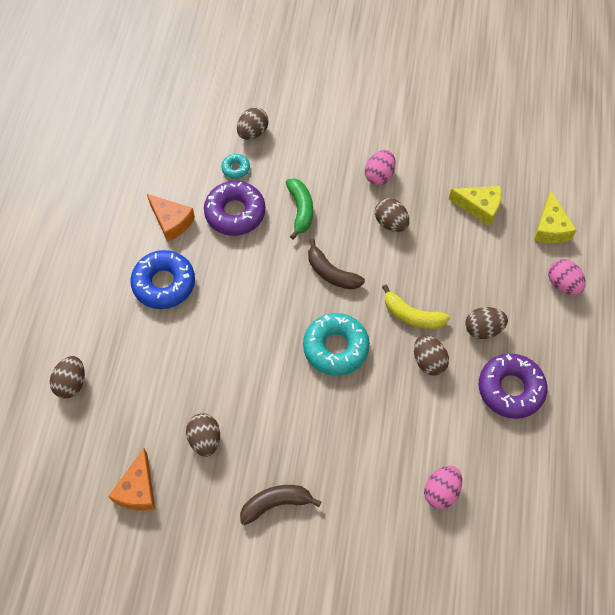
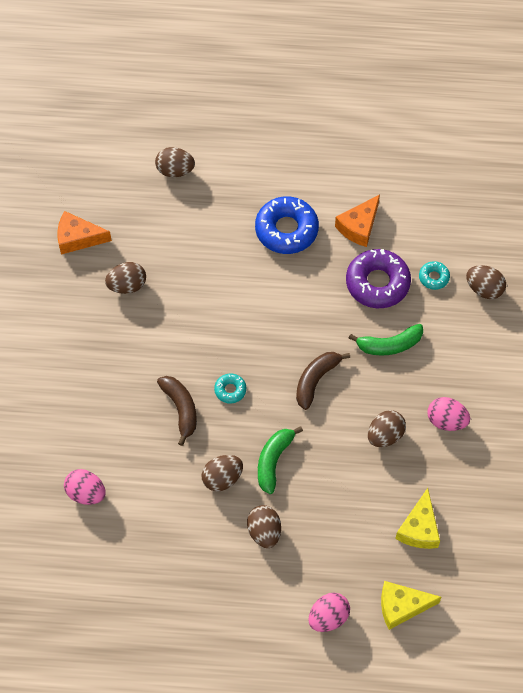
camera: 85 degrees right, 0 degrees up
brown banana [240,485,321,525] -> brown banana moved to [157,376,197,446]
turquoise donut [303,313,370,376] -> turquoise donut [214,373,246,404], size x0.48
yellow banana [382,285,450,329] -> green banana [258,426,303,494]
purple donut [479,354,547,419] -> none

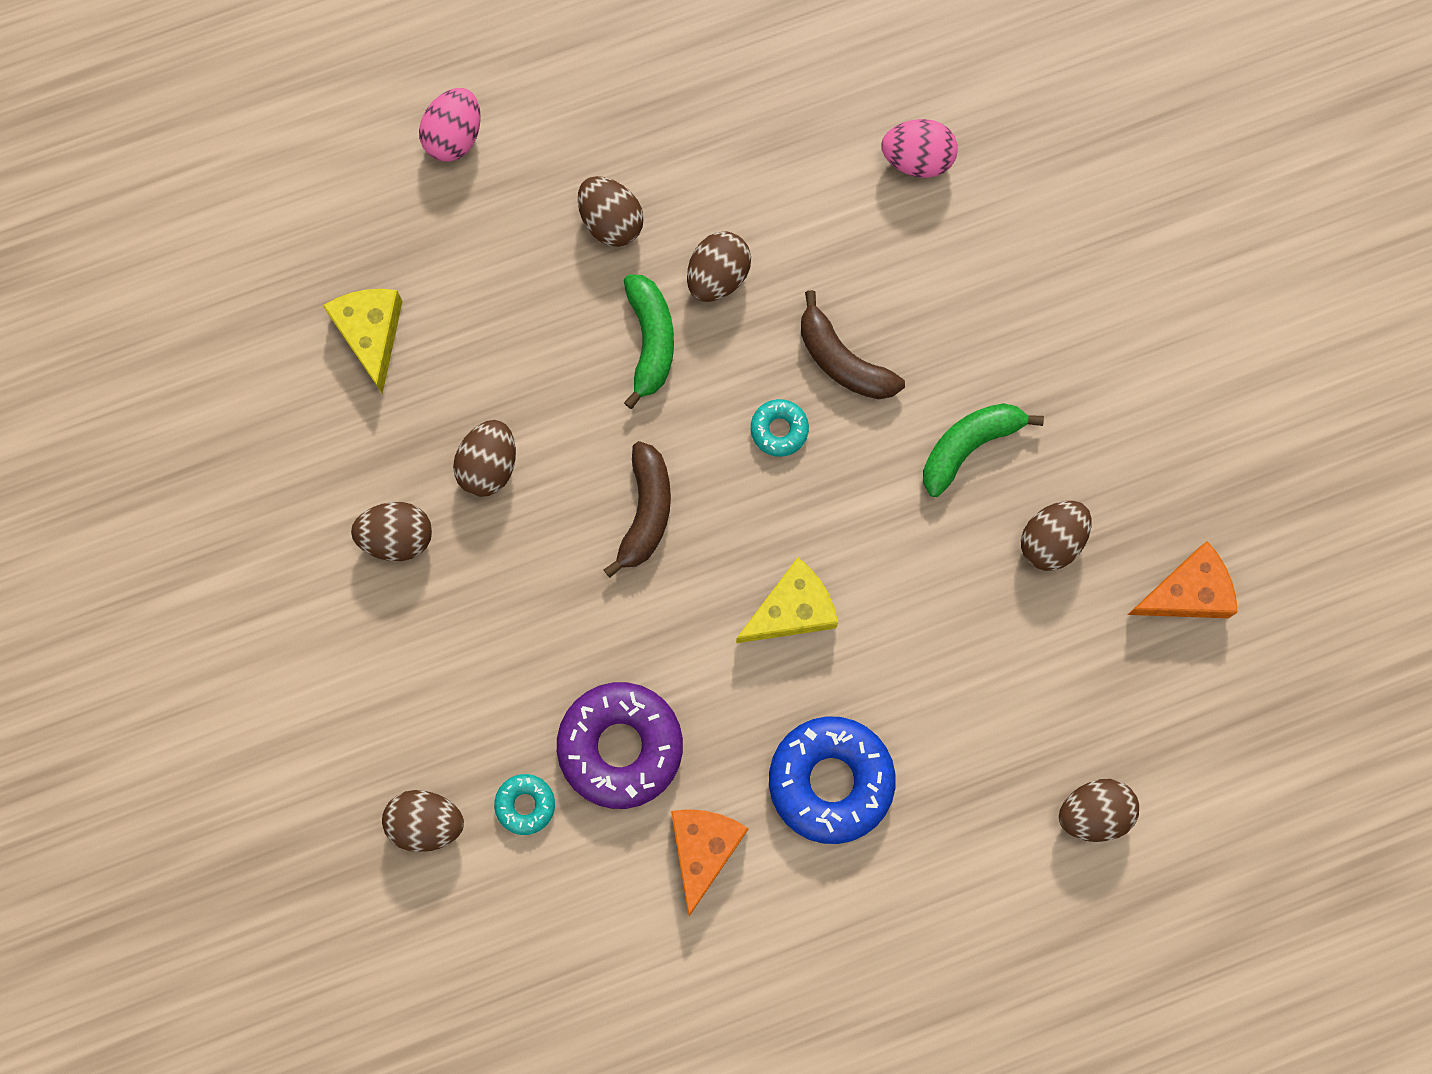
camera: 155 degrees right, 15 degrees up
green banana [349,324,423,355] -> green banana moved to [923,403,1044,497]
yellow cheese [381,581,441,630] -> yellow cheese moved to [736,557,838,643]
pink egg [427,397,470,431] -> brown egg [351,502,432,561]

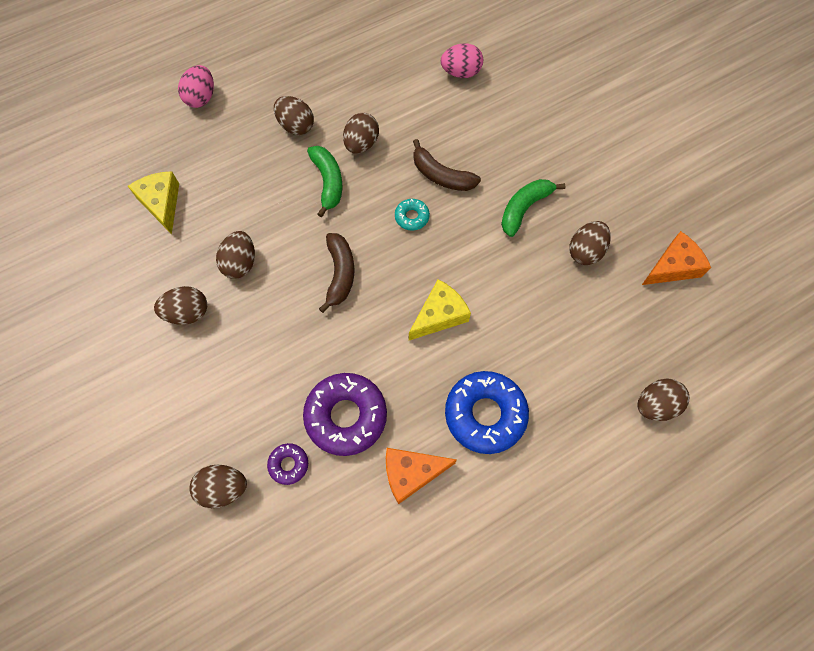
camera: 10 degrees left, 10 degrees down
turquoise donut [494,774,555,835] -> purple donut [267,443,308,485]
orange cheese [671,809,749,916] -> orange cheese turned 105 degrees counterclockwise [386,448,457,504]

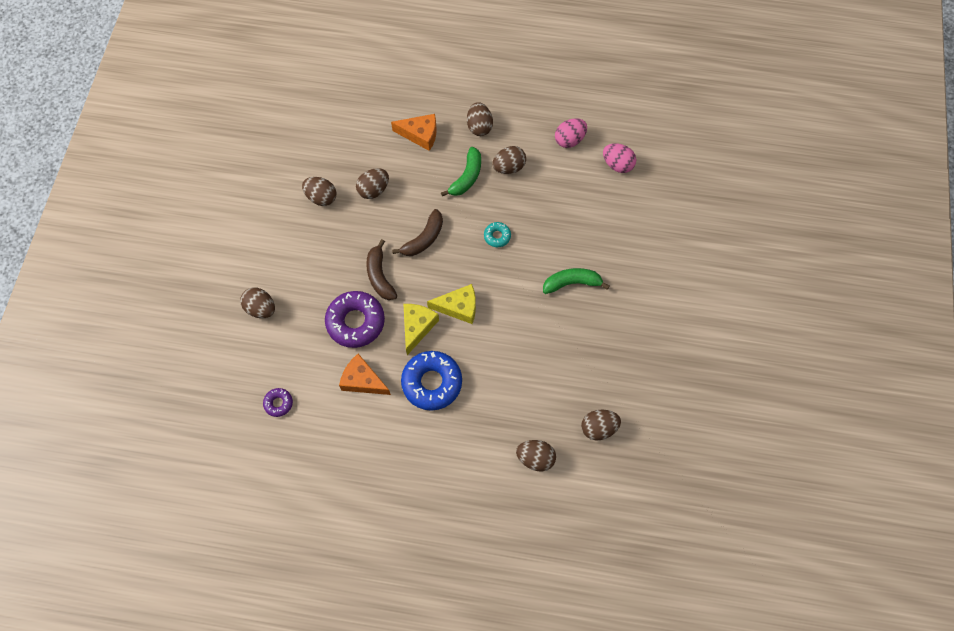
camera: 40 degrees right, 0 degrees up
yellow cheese [128,171,179,235] -> yellow cheese moved to [403,304,439,355]
pink egg [178,65,214,108] -> pink egg moved to [555,118,587,148]
purple donut [267,443,308,485] -> purple donut moved to [263,388,293,417]
brown banana [413,139,481,191] -> brown banana moved to [366,239,397,300]
brown egg [569,221,611,265] -> brown egg moved to [581,410,621,440]
orange cheese [642,231,711,285] -> orange cheese moved to [391,114,437,151]

